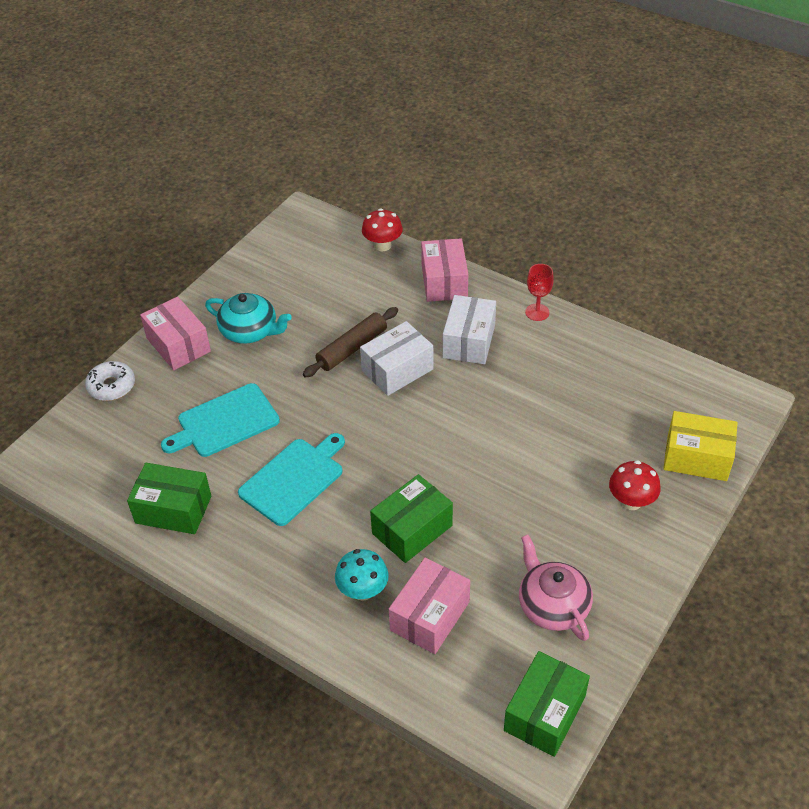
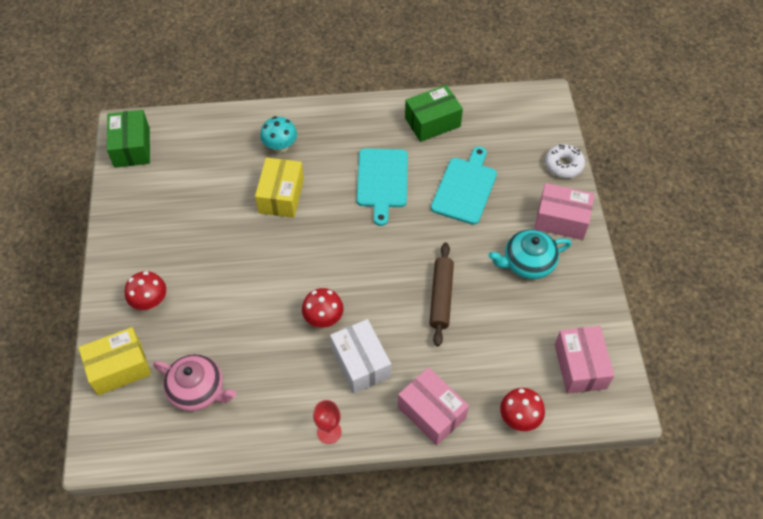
camera: 140 degrees right, 10 degrees up
white box [360,321,433,396] -> none
green box [370,474,453,563] -> yellow box [255,157,304,218]
pink box [389,557,470,654] -> pink box moved to [555,326,614,394]
pink teapot [519,535,593,641] -> pink teapot moved to [153,354,236,411]
none -> red mushroom [302,288,344,328]

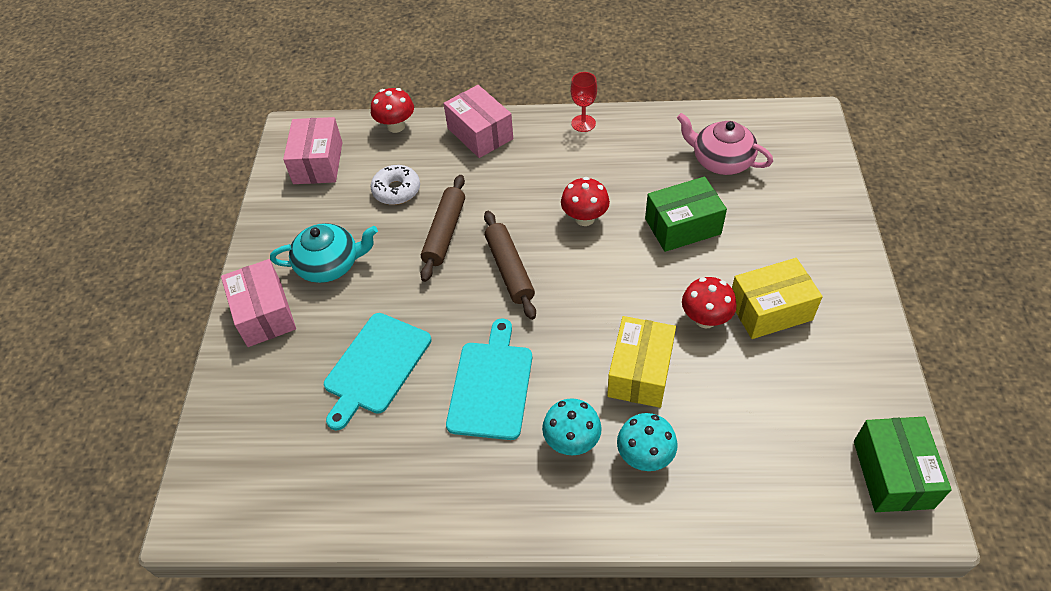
camera: 170 degrees left, 5 degrees down
yellow box [78,327,151,396] -> yellow box moved to [732,258,823,339]
red mushroom [125,271,166,310] -> red mushroom moved to [682,277,737,328]
white box [330,319,391,394] -> none
green box [405,85,463,142] -> green box moved to [645,177,727,252]
pink box [534,183,595,240] -> pink box turned 45 degrees clockwise [221,259,296,347]
white donut [545,144,585,178] -> white donut moved to [371,165,420,205]
none -> brown rolling pin [484,211,536,320]
none -> turquoise mushroom [542,398,602,455]

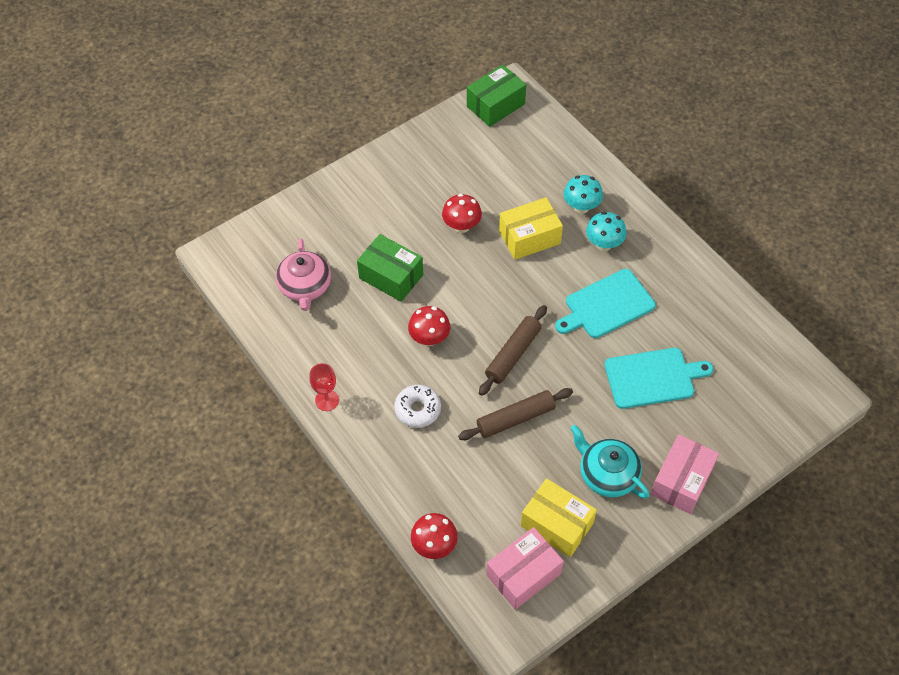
camera: 130 degrees left, 5 degrees up
white donut [371,165,420,205] -> white donut moved to [394,385,441,428]
pink box [443,85,513,158] -> none
yellow box [732,258,823,339] -> yellow box moved to [521,478,597,557]

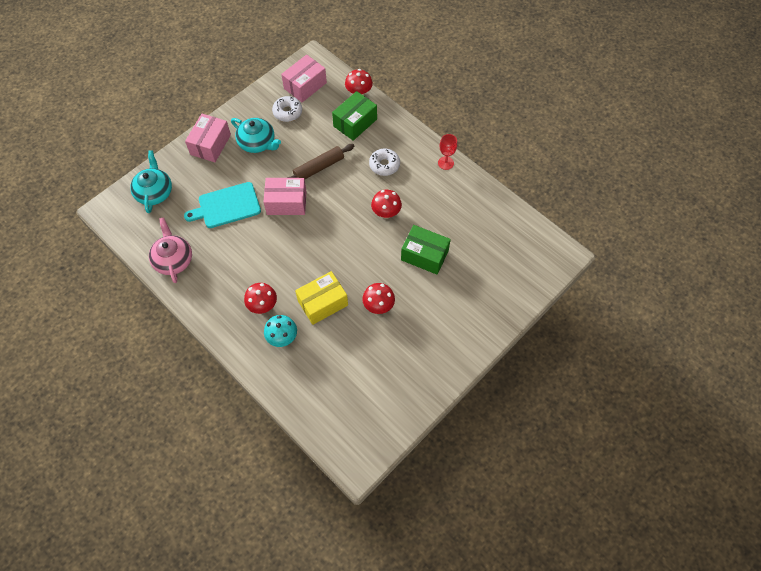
camera: 170 degrees right, 5 degrees up
pink teapot [276,238,331,311] -> pink teapot moved to [149,217,192,283]
green box [467,65,526,127] -> green box moved to [332,91,377,141]
brown rolling pin [479,305,547,396] -> none
yellow box [521,478,597,557] -> white donut [272,96,302,122]
turquoise cutting board [555,269,656,338] -> none
turquoise mushroom [586,212,627,251] -> red mushroom [244,283,277,314]
none -> turquoise teapot [130,150,172,213]
none -> pink box [263,178,307,215]

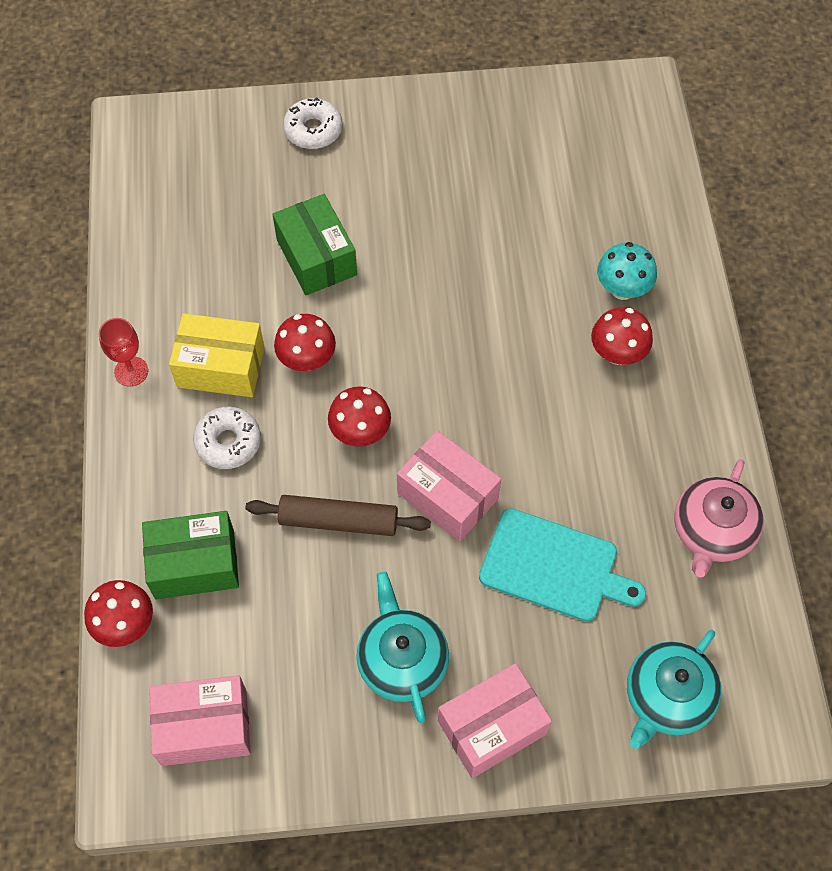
camera: 140 degrees left, 0 degrees up
white donut [272,96,302,122] -> white donut moved to [283,98,342,149]
yellow box [295,271,348,325] -> yellow box moved to [169,313,265,397]
red mushroom [362,283,395,314] -> red mushroom moved to [328,386,391,447]

